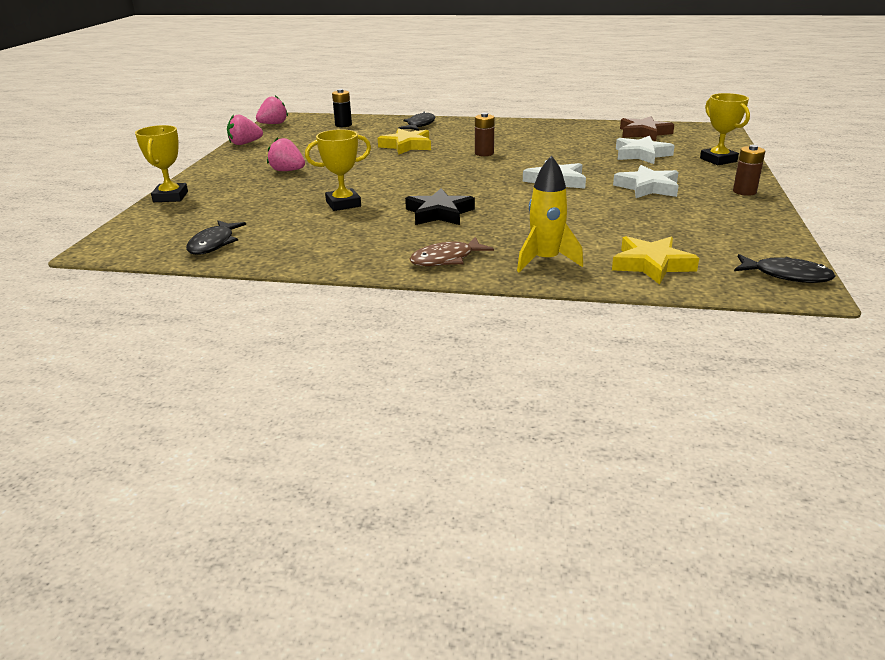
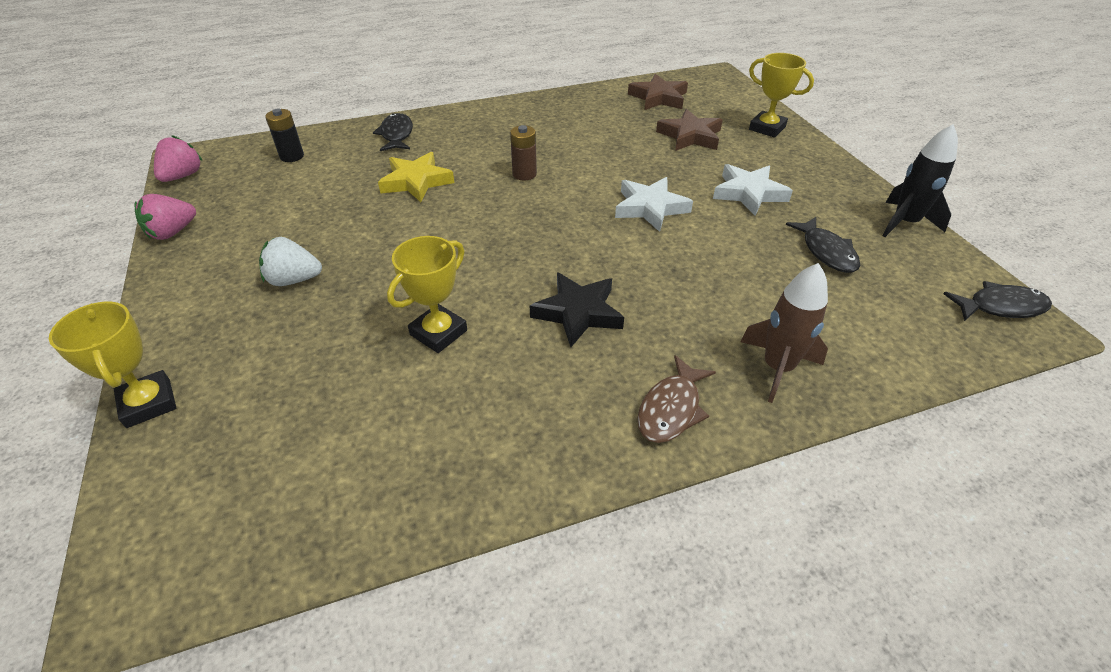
camera: 30 degrees left, 15 degrees up
black fish [186,221,246,255] -> black fish moved to [786,217,860,273]
pink strawberry [267,137,305,171] -> white strawberry [259,237,322,286]
yellow rocket [517,155,583,272] -> brown rocket [740,263,828,403]
yellow star [612,236,699,285] -> none
white star [616,136,675,164] -> brown star [656,109,723,151]
brown battery [733,145,765,196] -> none
none -> black rocket [882,124,958,237]

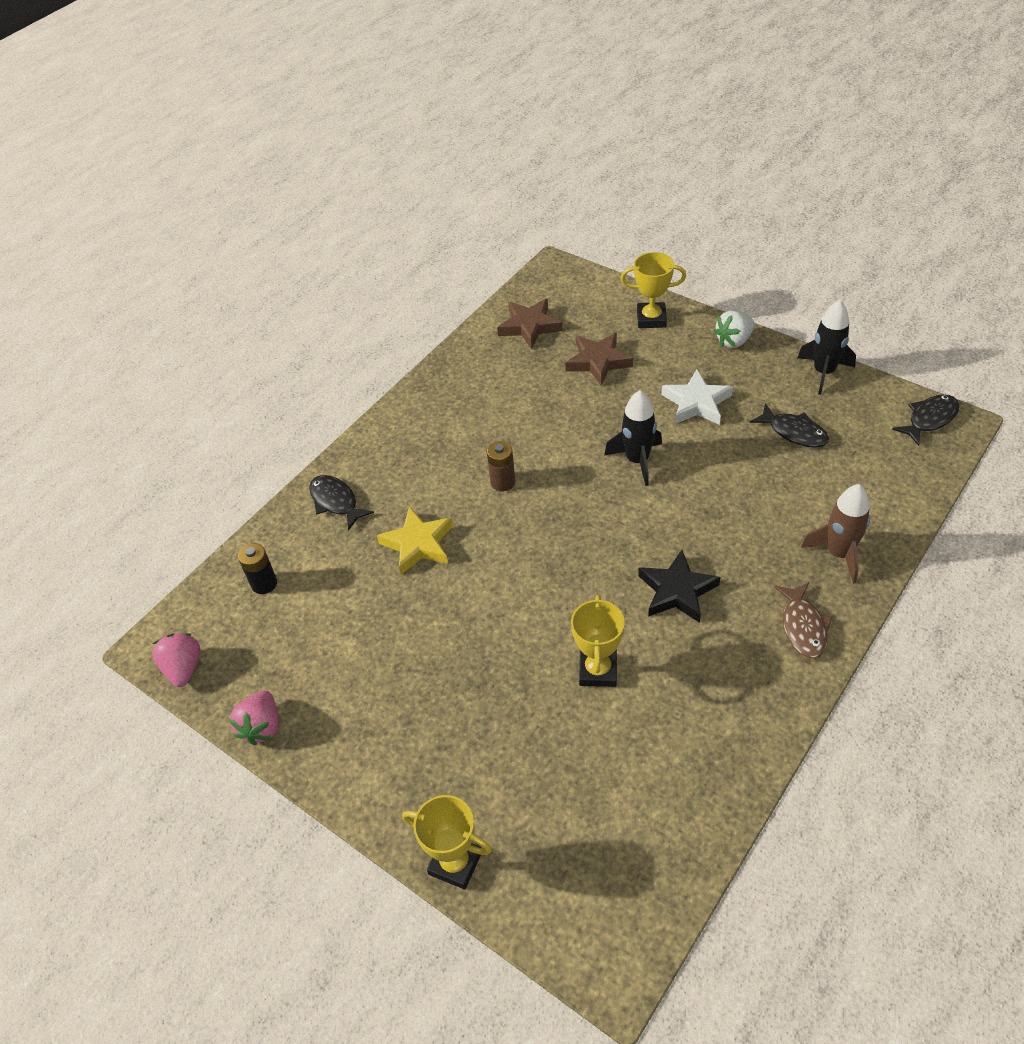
camera: 30 degrees left, 5 degrees up
white strawberry [259,237,322,286] -> white strawberry moved to [714,311,755,348]
white star [615,177,693,232] -> black rocket [604,390,662,486]

